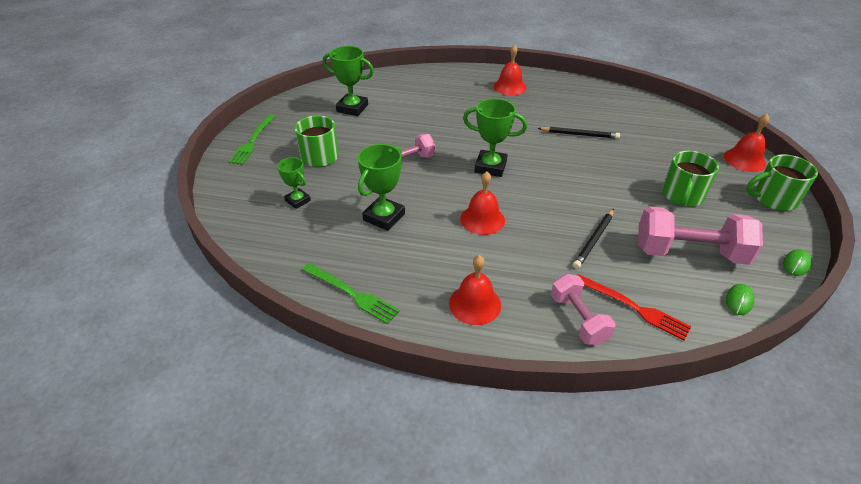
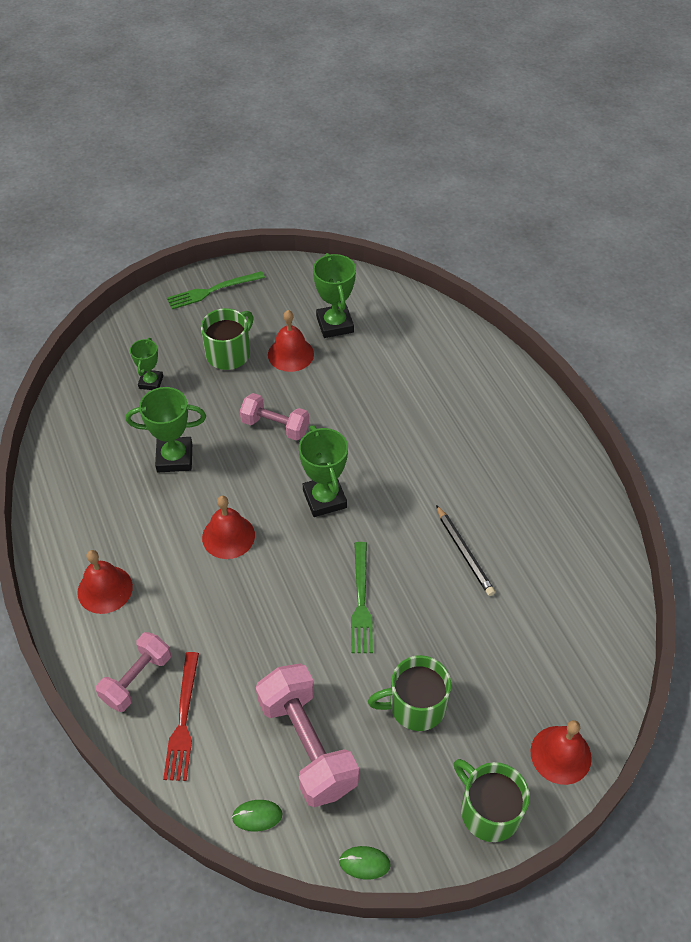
camera: 55 degrees right, 10 degrees up
green fork [302,263,400,324] -> green fork moved to [351,542,373,653]
red bell [493,44,527,95] -> red bell moved to [268,310,314,372]
black pencil [573,209,614,269] -> none

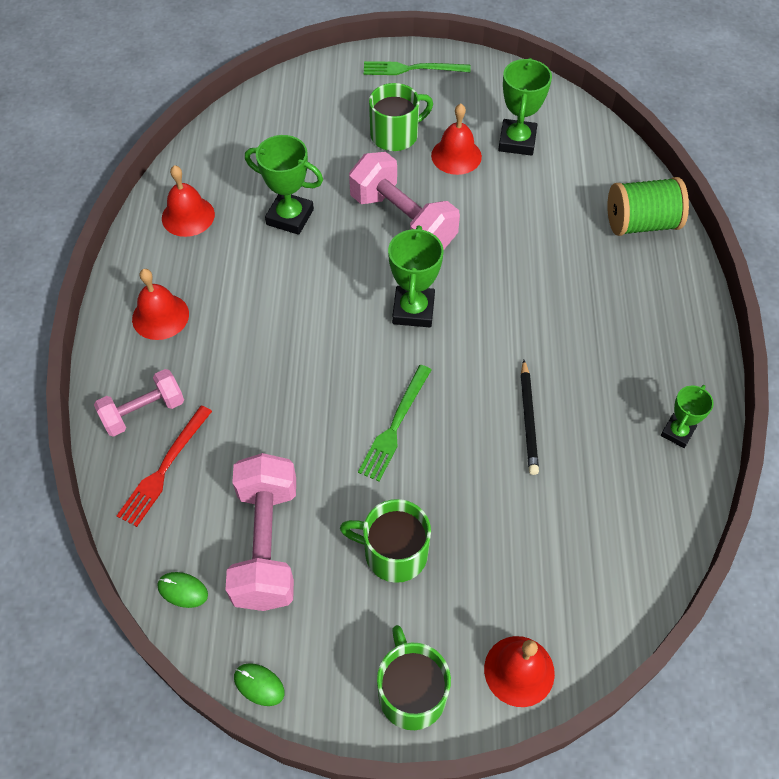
camera: 25 degrees right, 5 degrees up
green trophy [130,338,163,390] -> green trophy moved to [661,385,714,448]
red bell [202,496,255,559] -> red bell moved to [162,165,215,237]
pink dumbbell [240,393,309,441] -> pink dumbbell [349,152,460,250], size x1.62
none -> green spool [607,177,689,236]

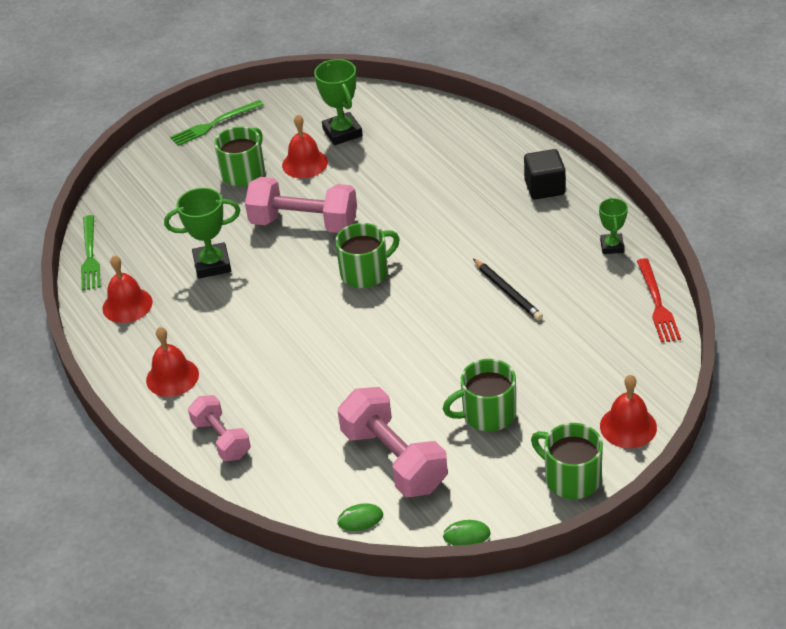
camera: 30 degrees left, 15 degrees down
pink dumbbell [94,369,184,437] -> pink dumbbell turned 60 degrees counterclockwise [188,395,251,461]
red fork [117,405,212,527] -> red fork moved to [637,258,681,343]
green fork [358,365,432,481] -> green fork moved to [81,215,101,290]
green trophy [388,225,444,327] -> green mug [335,223,400,288]
green spool [607,177,689,236] -> none
none -> black cube [524,149,565,200]

